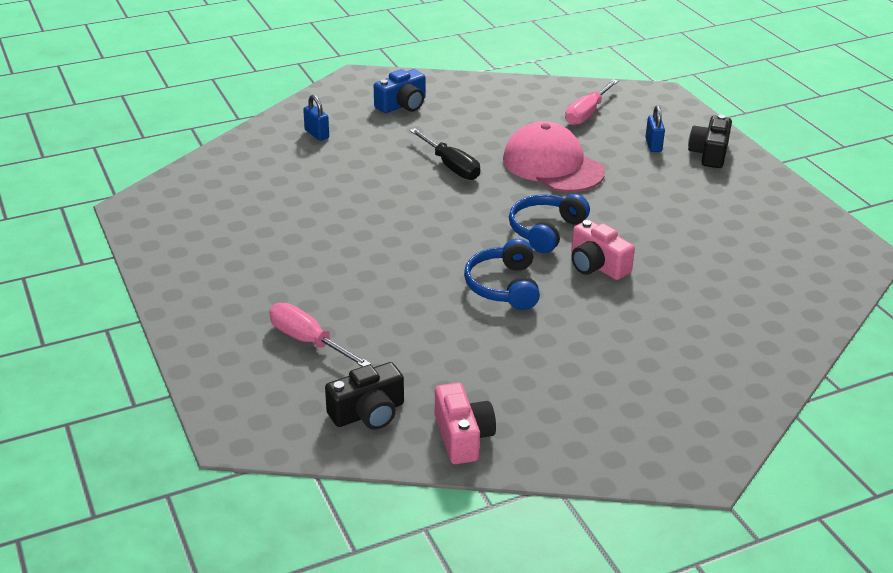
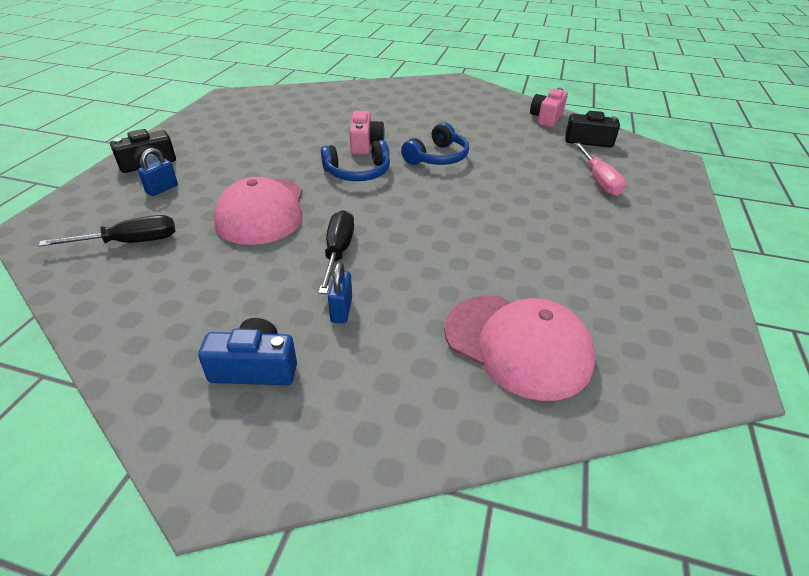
camera: 140 degrees left, 5 degrees up
blue padlock [303,95,329,141] -> blue padlock moved to [328,262,352,323]
pink screwdriver [565,79,619,125] -> black screwdriver [38,215,175,247]
none -> pink cap [444,295,595,401]

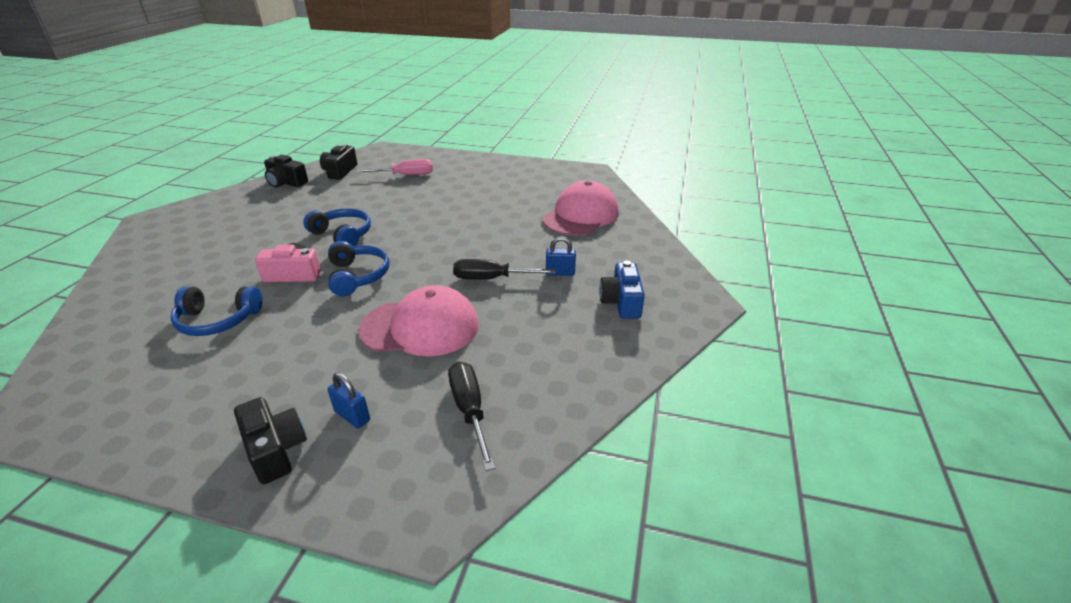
camera: 90 degrees left, 5 degrees down
pink camera [530,88,568,127] -> black camera [264,155,308,188]
none -> blue headphones [171,286,262,336]

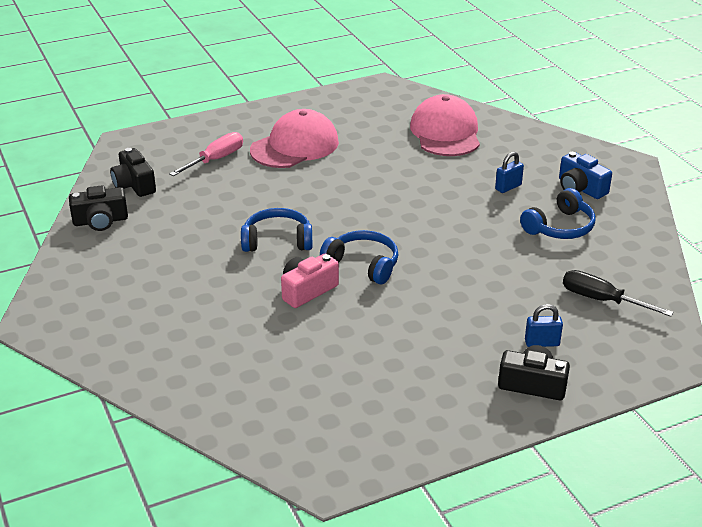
camera: 40 degrees left, 0 degrees up
blue headphones [171,286,262,336] -> blue headphones moved to [520,188,596,239]
pink cap [358,285,479,356] -> pink cap moved to [250,109,339,168]
black screwdriver [453,259,556,280] -> none

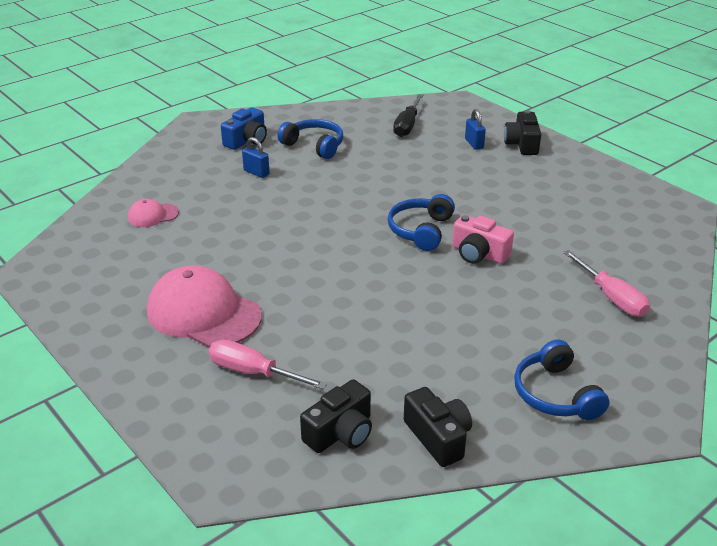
camera: 105 degrees left, 0 degrees up
blue headphones [241,208,313,252] -> blue headphones moved to [514,339,609,420]
pink cap [410,94,480,156] -> pink cap [128,199,179,227], size x0.48
none -> pink screwdriver [563,250,650,317]

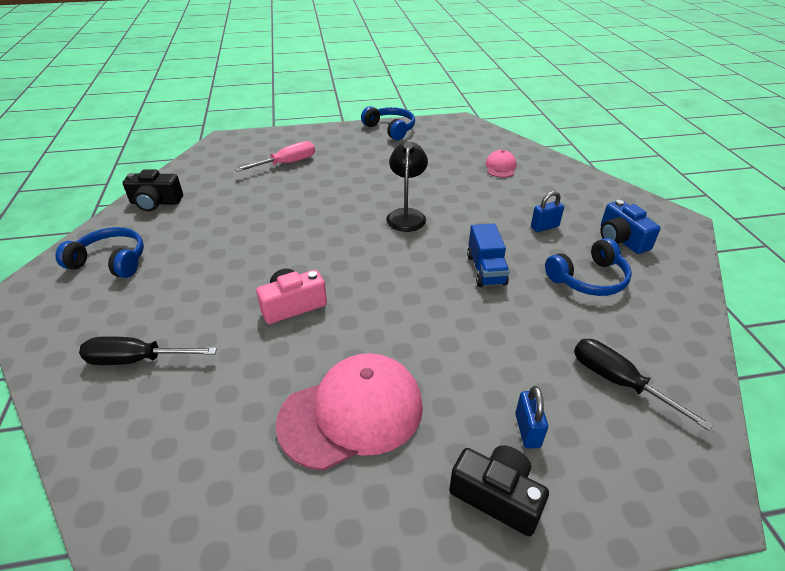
camera: 120 degrees right, 5 degrees up
pink cap [147,266,262,348] -> pink cap moved to [276,353,423,471]
black camera [300,379,372,453] -> none
blue headphones [388,194,455,251] -> blue headphones moved to [361,106,415,140]
blue padlock [465,109,486,150] -> blue padlock turned 75 degrees clockwise [515,386,548,449]
pink screwdriver [563,250,650,317] -> black screwdriver [79,336,217,365]
none -> black lamp [386,142,428,232]
none -> blue truck [467,224,510,287]

